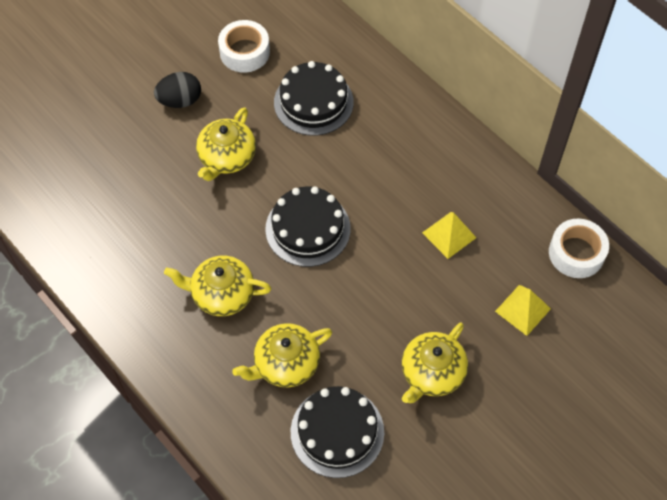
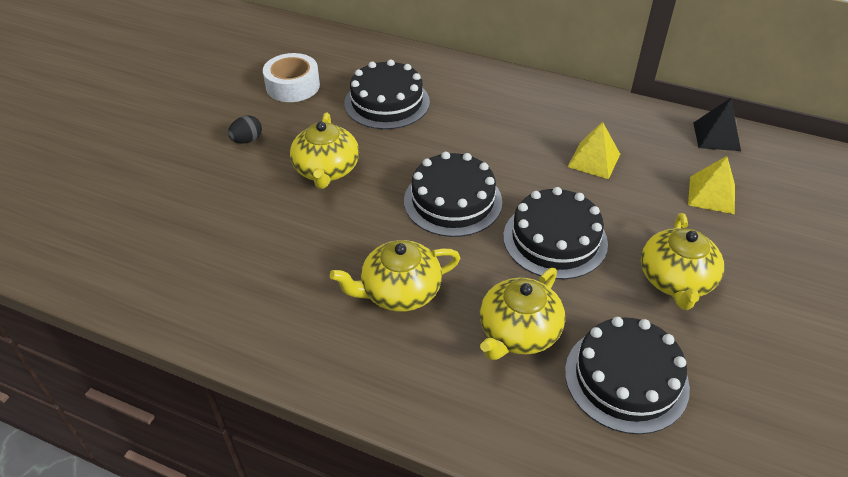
camera: 25 degrees left, 15 degrees down
black egg [154,72,201,108] -> black egg [228,115,262,143], size x0.66
white tape [549,219,609,278] -> black pyramid [693,98,741,151]
none -> black cake [503,187,608,279]

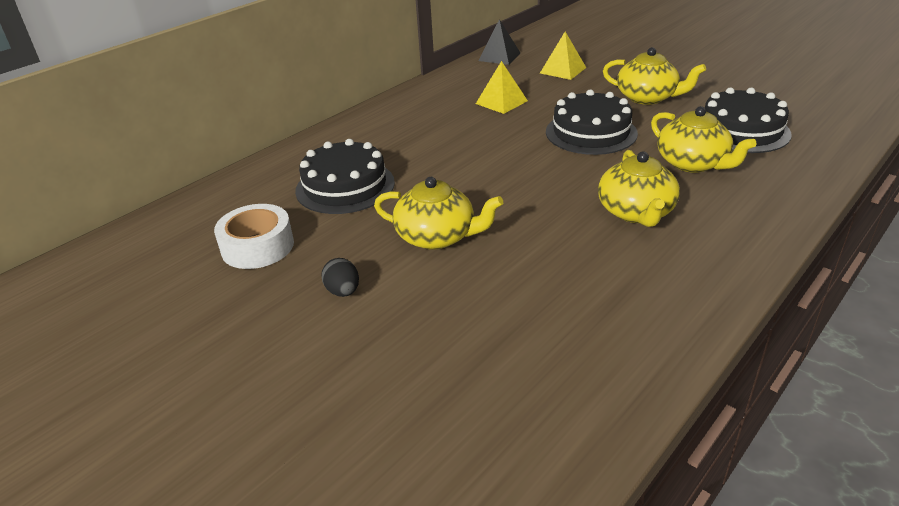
camera: 70 degrees left, 10 degrees down
black cake [404,152,502,237] -> none

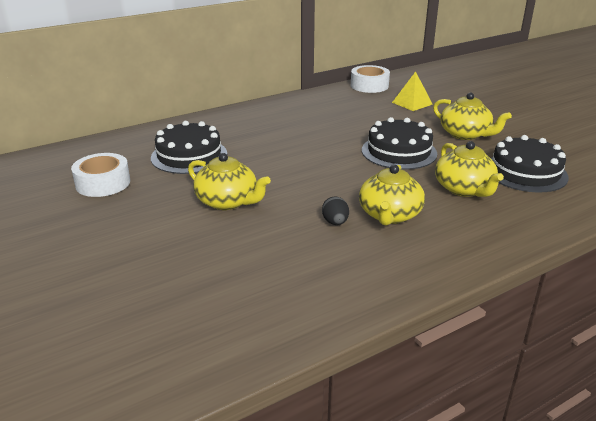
camera: 15 degrees right, 5 degrees down
black egg [321,258,359,297] -> black egg moved to [322,196,349,225]
yellow pyramid [476,61,528,114] -> none
black pyramid [479,19,520,65] -> white tape [351,65,390,93]

